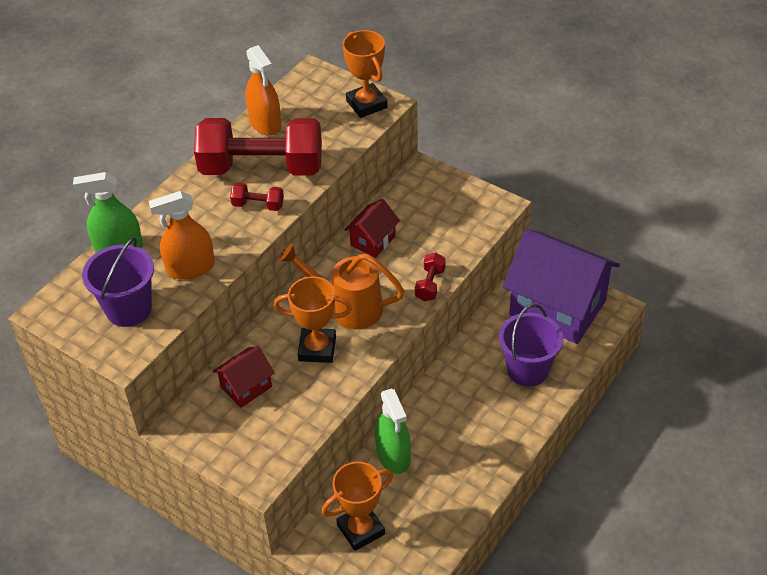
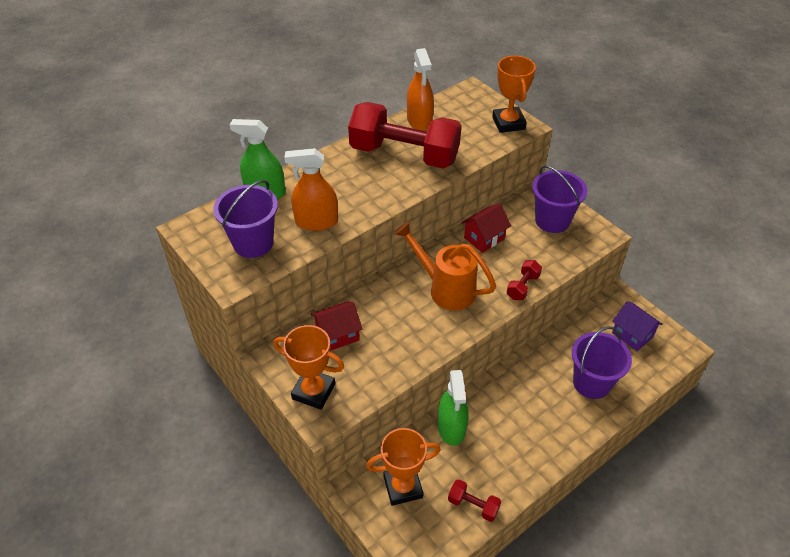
camera: 15 degrees right, 0 degrees up
red dumbbell [230,183,284,211] -> red dumbbell moved to [448,479,501,522]
orange trophy [274,276,352,363] -> orange trophy moved to [273,325,344,410]
purple house [503,229,620,344] -> purple house [612,301,663,351], size x0.46
none -> purple bucket [532,165,587,233]

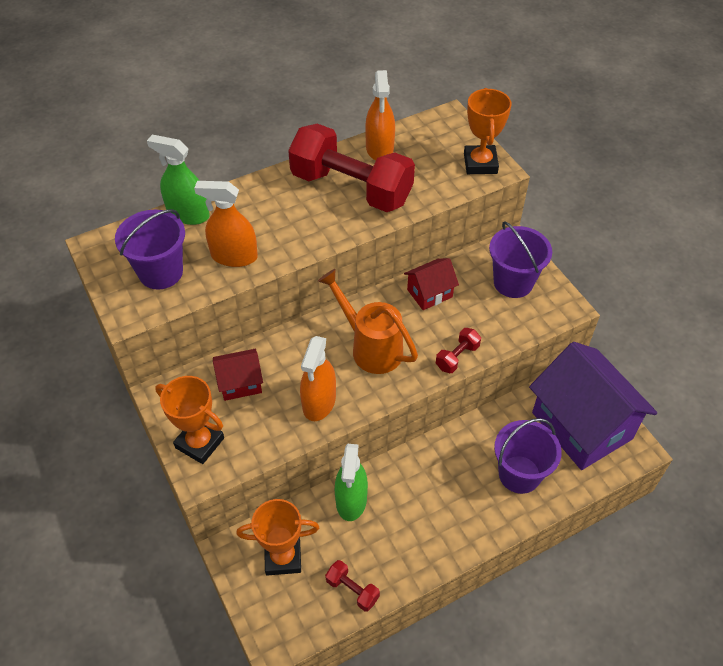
camera: 10 degrees right, 5 degrees up
purple house [612,301,663,351] -> purple house [529,342,657,470], size x2.17
none -> orange spray bottle [300,336,336,421]

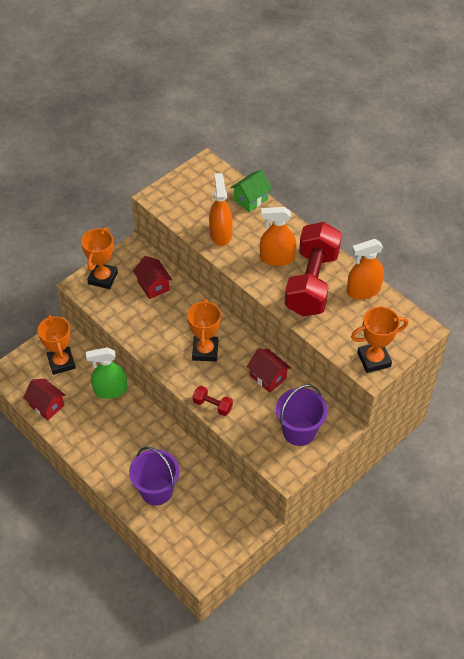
camera: 75 degrees right, 0 degrees up
purple bucket [115,209,185,290] -> none
green spray bottle [147,135,210,225] -> green house [230,170,272,212]
orange spray bottle [300,336,336,421] -> orange spray bottle moved to [260,207,296,266]
orange watering can [318,269,418,374] -> orange trophy [187,299,221,361]
red dumbbell [325,560,380,612] -> red house [23,379,66,420]
purple house [529,342,657,470] -> none

